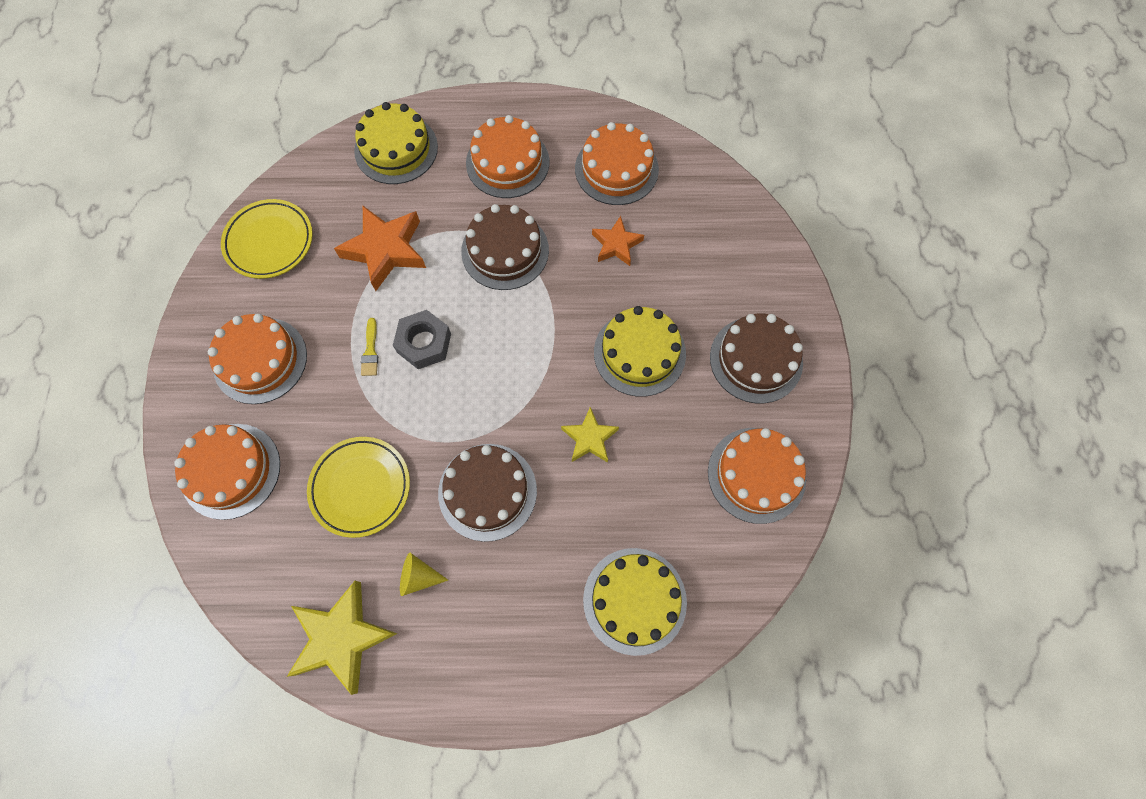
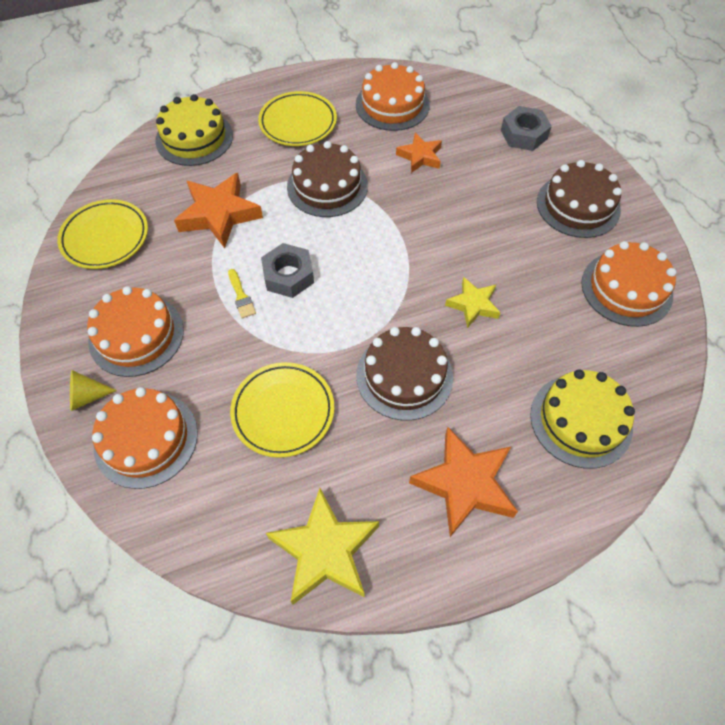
camera: 20 degrees left, 10 degrees down
yellow cone [400,553,448,596] -> yellow cone moved to [70,370,117,411]
orange cake [466,115,549,198] -> yellow plate [258,91,337,146]
yellow cake [594,306,686,397] -> none
none -> orange star [409,427,518,537]
none -> grey nut [501,106,552,151]

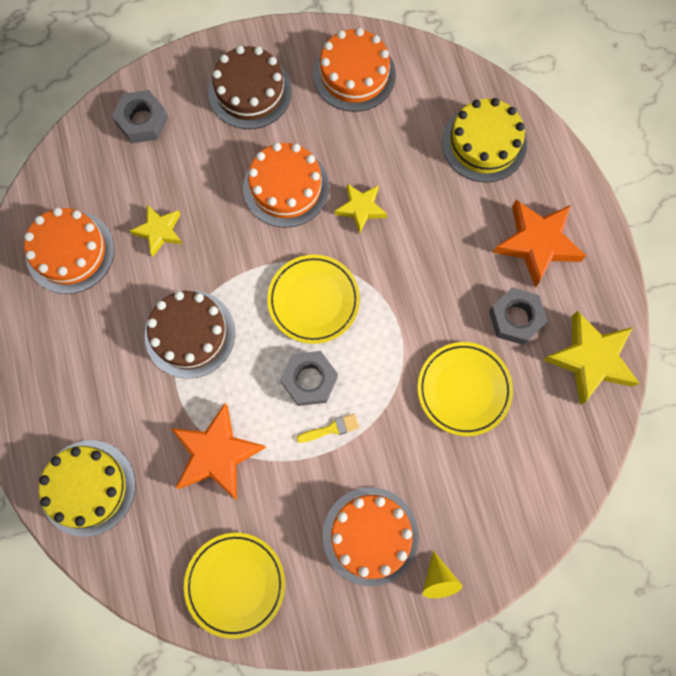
camera: 85 degrees left, 15 degrees up
orange cake [92,387,198,489] -> orange cake moved to [243,143,329,228]
yellow plate [258,91,337,146] -> yellow plate moved to [267,254,360,344]
brown cake [356,327,453,421] -> none
orange star [396,133,442,173] -> yellow star [130,205,182,257]
none -> grey nut [489,287,548,345]

